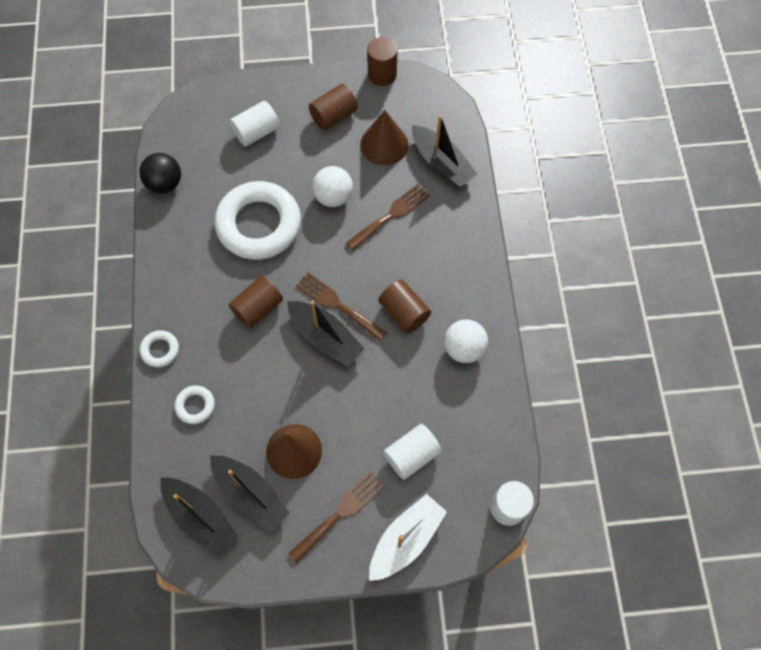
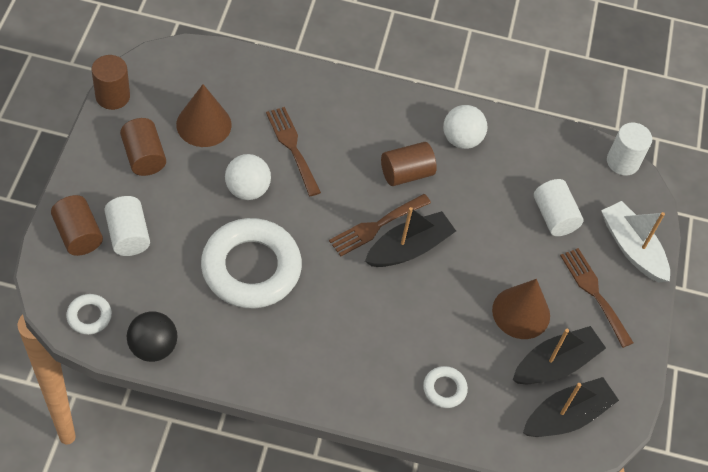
camera: 80 degrees left, 10 degrees down
white ring [140,330,179,367] -> white ring moved to [66,294,112,335]
brown cylinder [229,276,283,329] -> brown cylinder moved to [51,195,103,256]
black boat [412,115,477,187] -> none

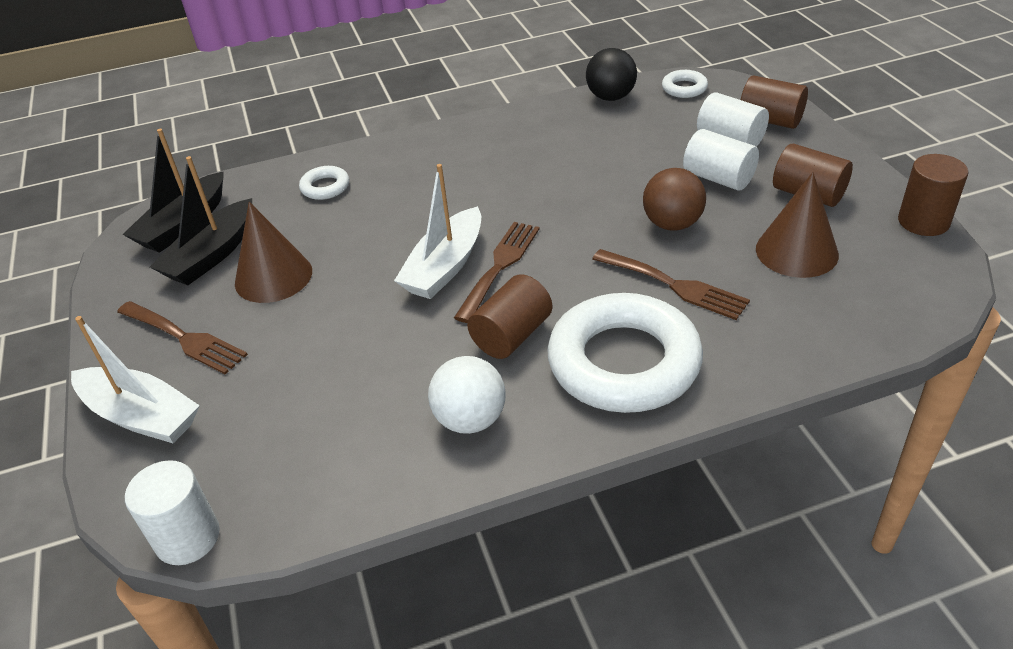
camera: 160 degrees right, 15 degrees down
white ring [201,218,302,308] -> white ring moved to [547,293,703,413]
white ball [225,154,271,200] -> brown ball [643,168,706,231]
black boat [365,207,456,267] -> white boat [394,164,481,299]
white cylinder [534,179,583,236] -> white cylinder moved to [683,129,759,191]

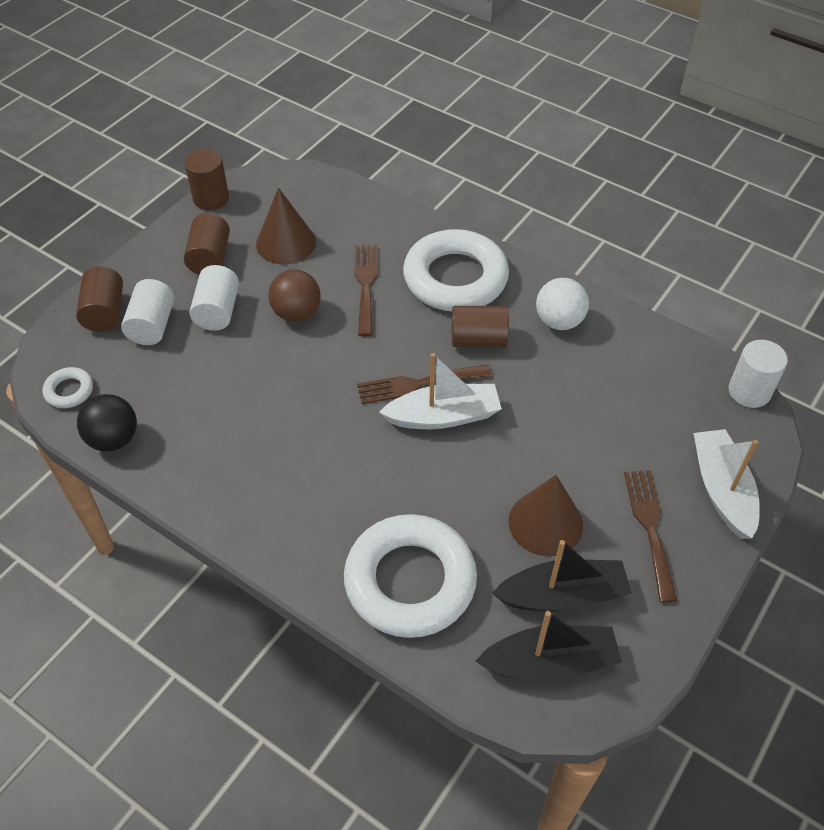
camera: 130 degrees left, 10 degrees up
white ring [299,166,349,200] -> white ring [344,514,477,638], size x2.33

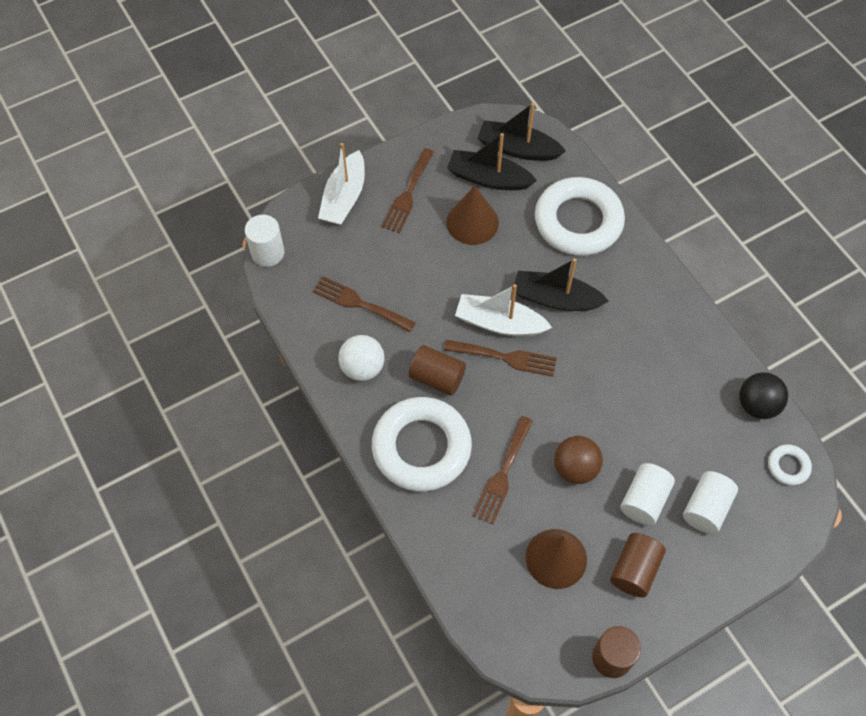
camera: 155 degrees left, 10 degrees up
brown cylinder [76,266,123,332] -> none
none -> brown fork [313,276,416,332]
none -> black boat [515,258,609,311]

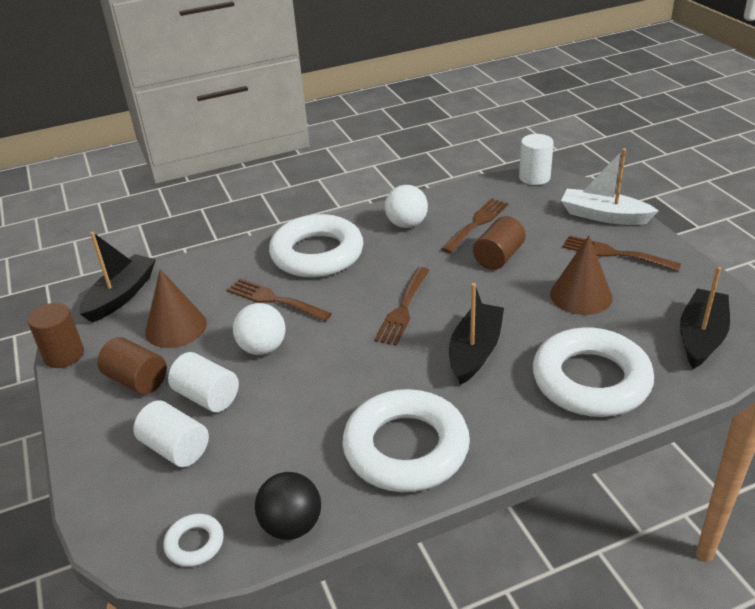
camera: 100 degrees right, 25 degrees down
brown cylinder [409,345,466,395] -> brown cylinder moved to [473,216,526,270]
black boat [447,133,537,190] -> black boat moved to [80,232,156,323]
white boat [455,284,552,336] -> none
brown ball [554,436,603,484] -> white ball [233,303,285,355]
none -> white ring [342,389,470,492]

